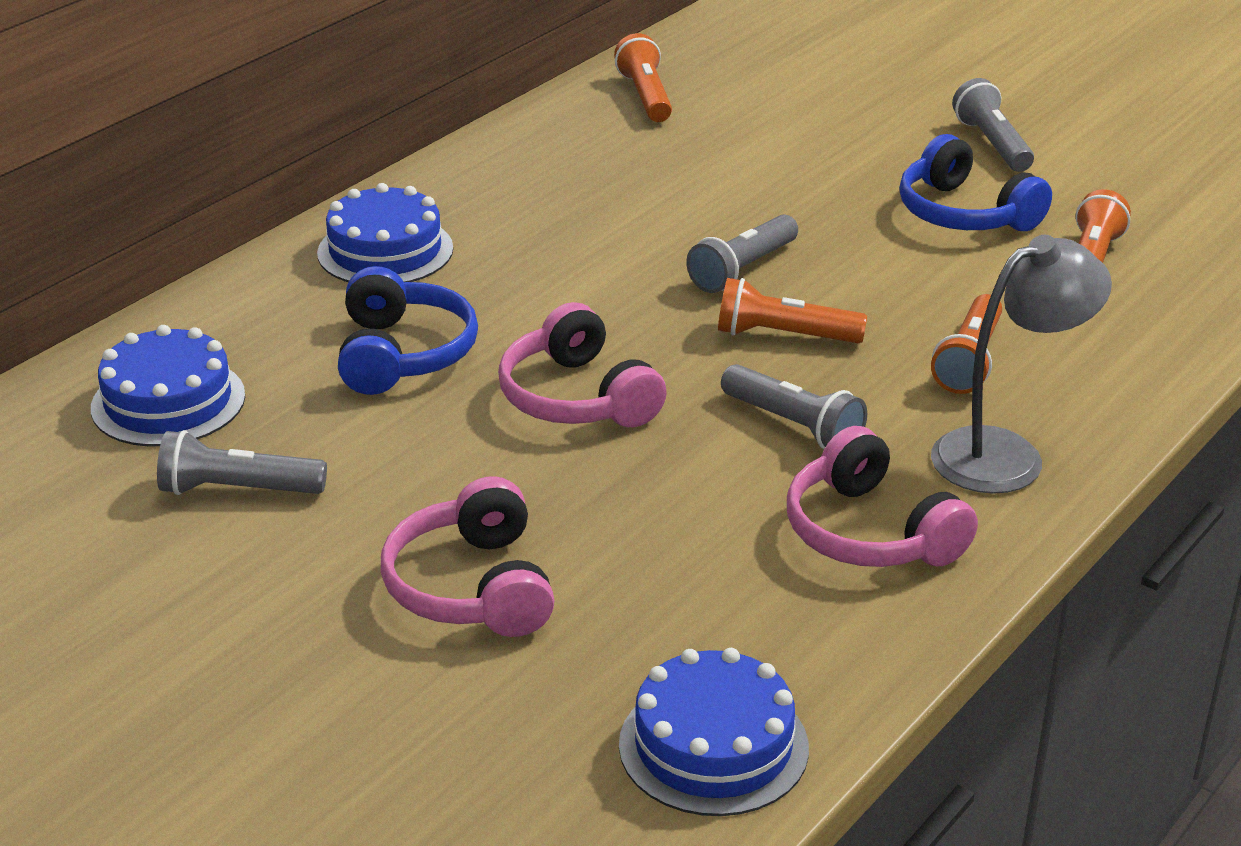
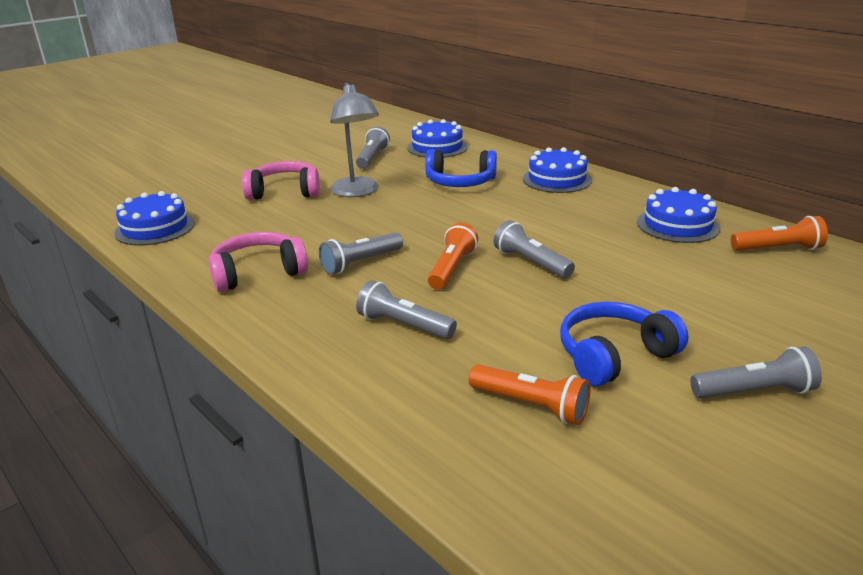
camera: 100 degrees right, 5 degrees down
pink headphones [498,302,667,427] -> none
grey lamp [931,235,1112,494] -> grey lamp moved to [330,82,379,197]
orange flashlight [931,294,1002,394] -> grey flashlight [356,280,457,339]
none -> blue cake [637,187,720,243]

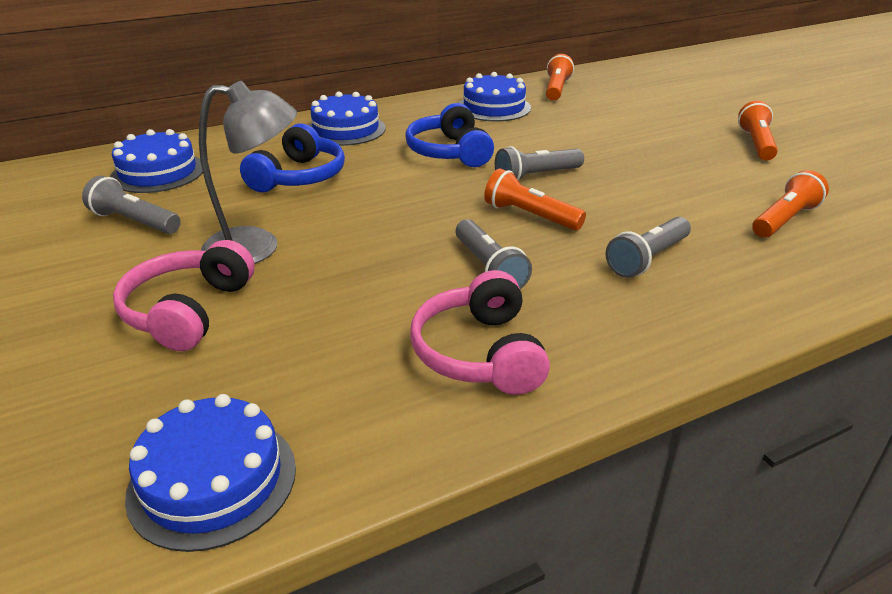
camera: 75 degrees left, 5 degrees up
blue headphones [560,302,688,386] -> blue headphones moved to [405,103,494,167]
grey flashlight [690,347,822,399] -> orange flashlight [738,101,778,160]

